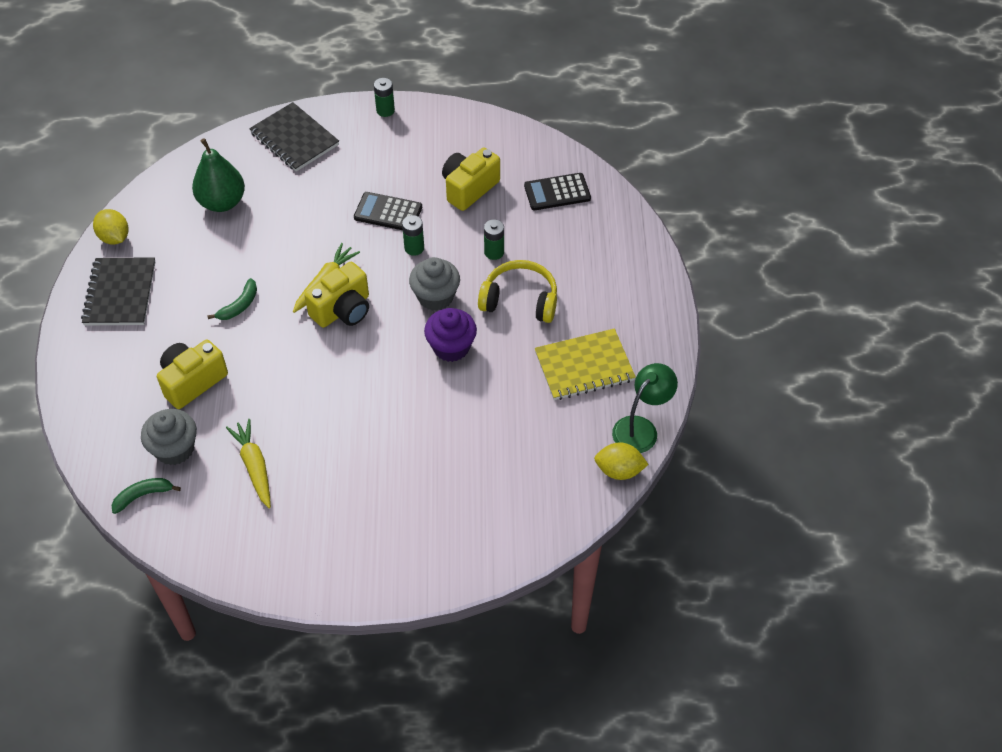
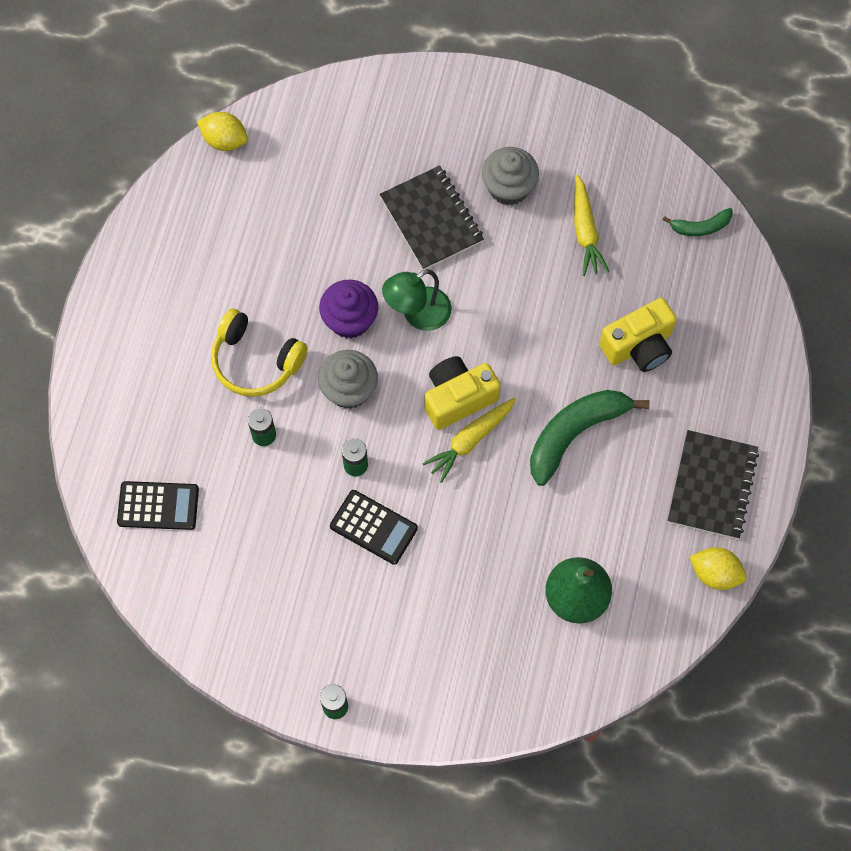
camera: 165 degrees left, 15 degrees up
yellow lemon [93,209,128,245] -> yellow lemon turned 45 degrees counterclockwise [689,547,747,590]
grey cupcake [141,409,197,465] -> grey cupcake moved to [482,147,539,205]
green banana [207,278,257,320] -> green banana [530,390,650,486], size x1.93
black notebook [249,102,339,172] -> black notebook moved to [380,165,484,270]
yellow camera [442,148,500,211] -> none
yellow notebook [535,329,636,400] -> none
green lamp [612,363,678,453] -> green lamp moved to [382,269,452,331]

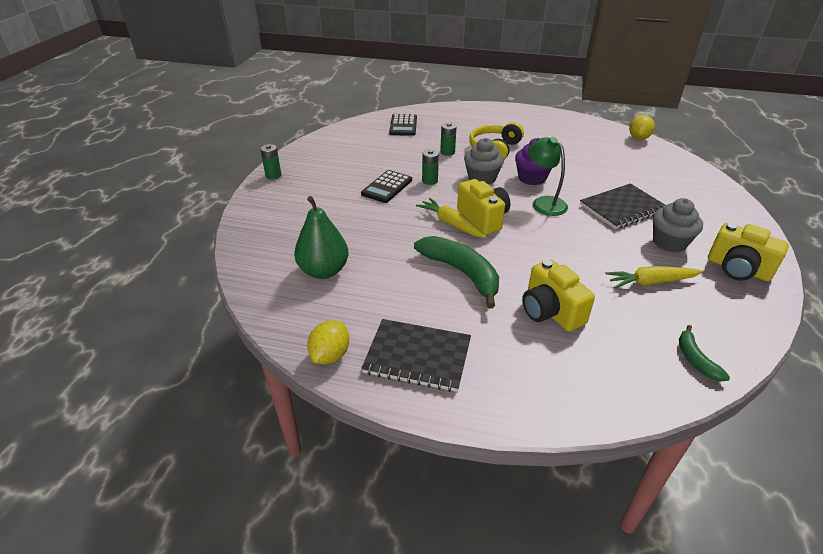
camera: 90 degrees right, 30 degrees down
none -> yellow camera [708,223,789,281]

